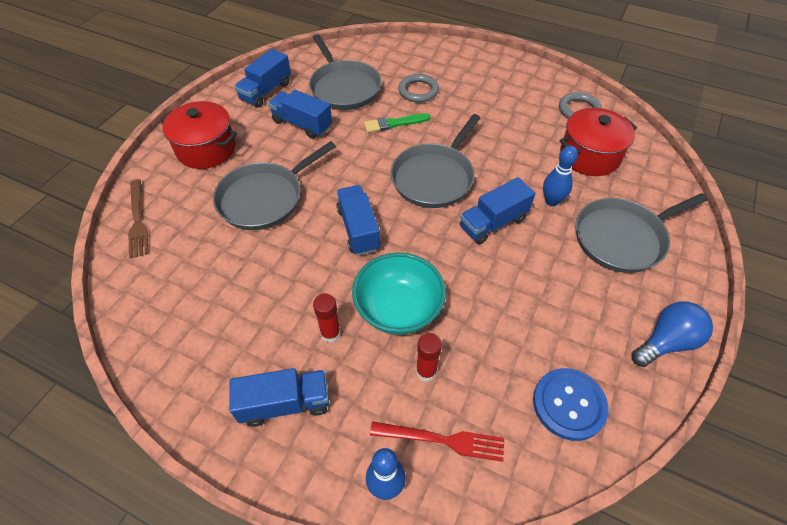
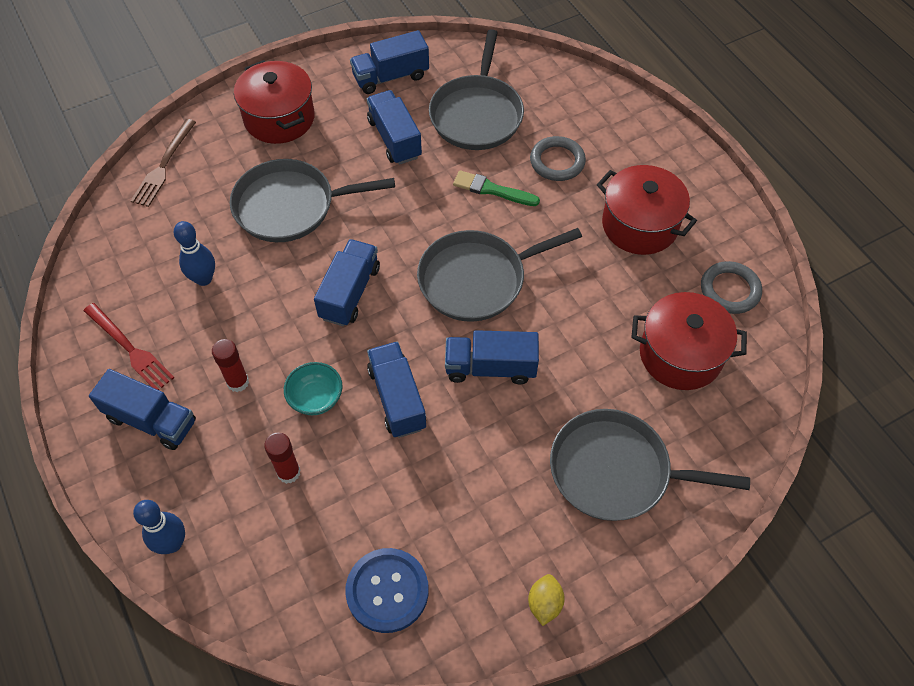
camera: 35 degrees right, 5 degrees up
turquoise bowl [352,253,446,335] -> turquoise bowl [284,362,342,415], size x0.56
red fork [370,421,504,462] -> red fork moved to [84,303,175,390]
blue bowling pin [543,146,578,206] -> blue bowling pin moved to [174,221,215,286]
blue light bulb [632,302,713,367] -> yellow lemon [528,574,565,626]
none -> blue truck [367,341,426,438]
none -> red pot [597,165,697,255]

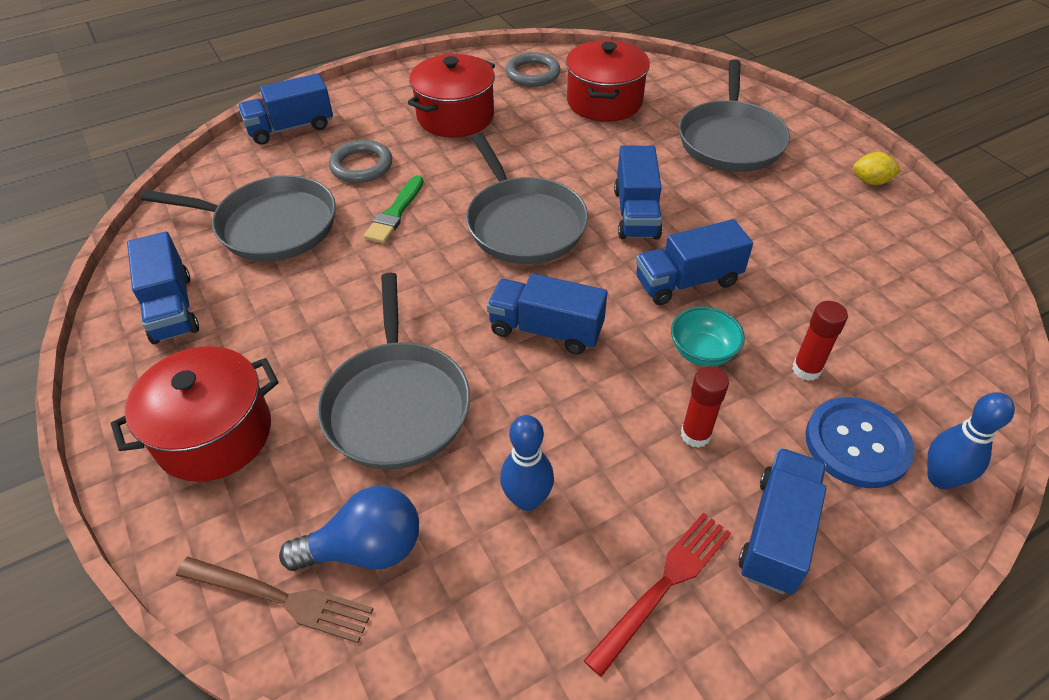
camera: 90 degrees left, 10 degrees down
blue button [345,548,429,633] -> blue button moved to [805,397,915,488]
blue truck [367,90,422,165] -> blue truck moved to [238,73,333,145]
none -> blue light bulb [279,486,419,571]

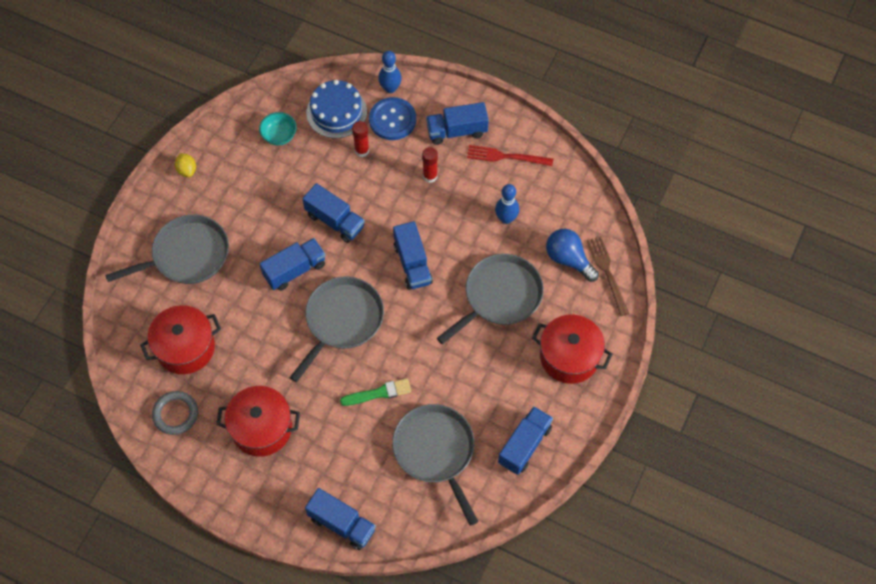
camera: 125 degrees left, 15 degrees up
grey ring [329,140,392,183] -> none
turquoise bowl [671,306,745,366] -> turquoise bowl moved to [259,112,297,145]
none -> blue cake [306,80,367,138]

